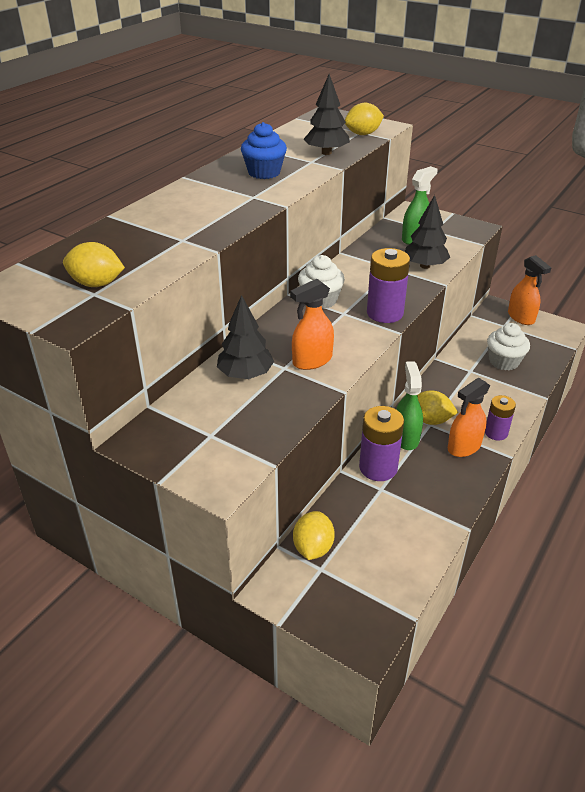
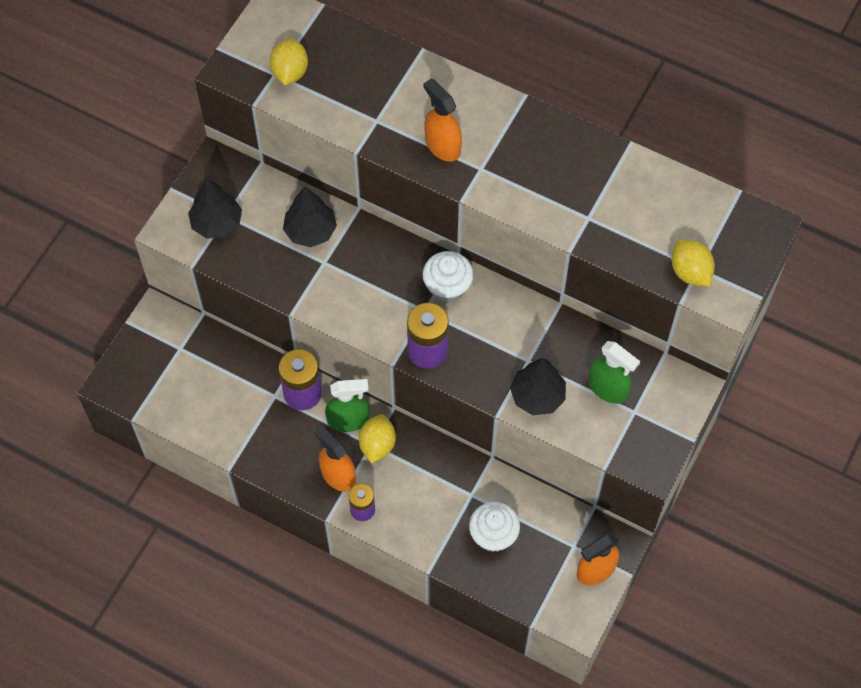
camera: 85 degrees right, 25 degrees up
blue cupcake [241,122,287,179] -> none
orange spray bottle [290,279,334,370] -> orange spray bottle moved to [423,78,462,162]
yellow lemon [293,511,335,560] -> none
black tree [304,74,350,155] -> black tree moved to [188,179,242,239]

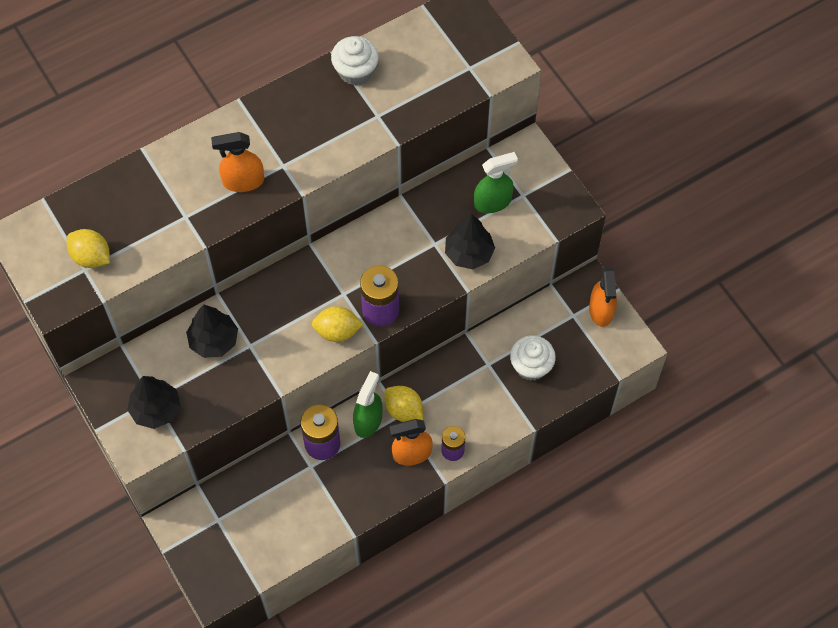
camera: 60 degrees left, 0 degrees up
white cupcake [422,251,474,303] -> white cupcake moved to [331,36,379,85]
yellow lemon [672,240,715,286] -> yellow lemon moved to [312,306,363,342]

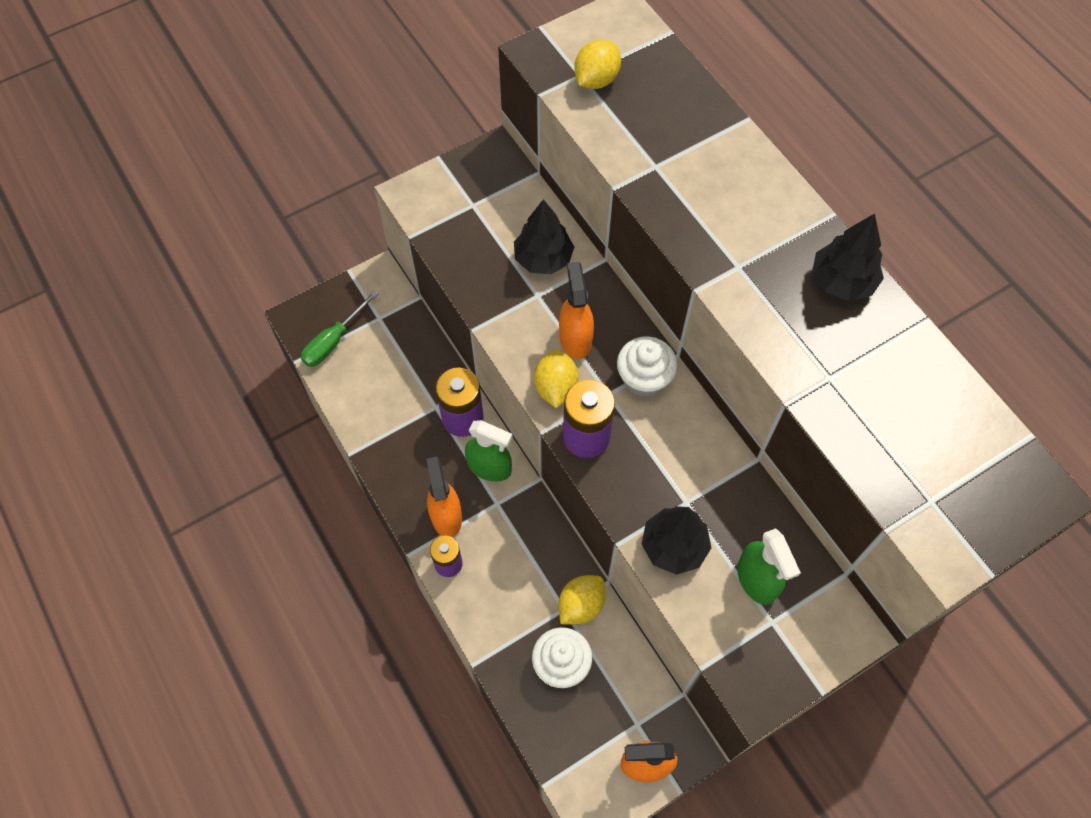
camera: 90 degrees right, 0 degrees up
black tree [127,376,180,429] -> black tree moved to [812,213,884,301]
orange spray bottle [211,132,264,192] -> orange spray bottle moved to [559,262,594,359]
white cupcake [331,36,379,85] -> white cupcake moved to [617,336,677,397]
yellow lemon [384,386,423,422] -> yellow lemon moved to [559,575,606,624]
none -> green screwdriver [301,291,379,367]

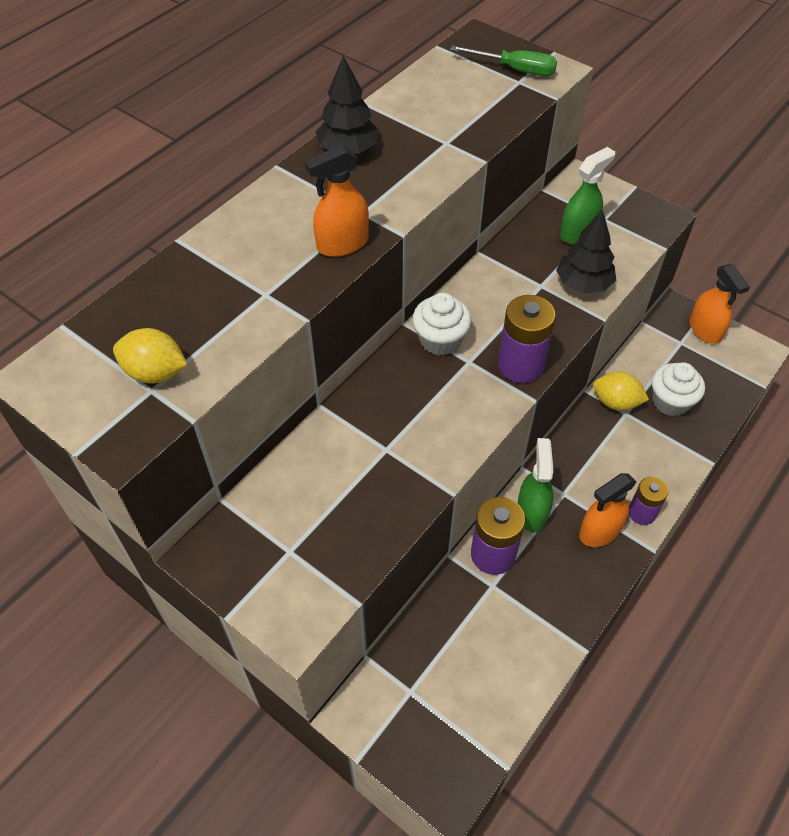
camera: 110 degrees left, 10 degrees down
green screwdriver [301,291,379,367] -> green screwdriver moved to [450,45,557,76]
black tree [514,199,574,274] -> none
yellow lemon [534,349,579,408] -> none
orange spray bottle [559,262,594,359] -> orange spray bottle moved to [305,145,369,257]

